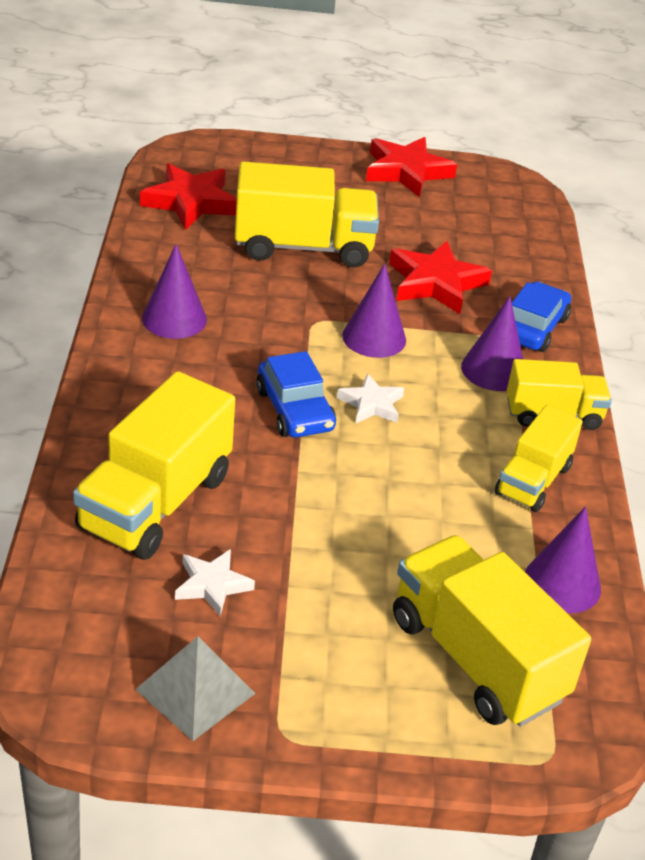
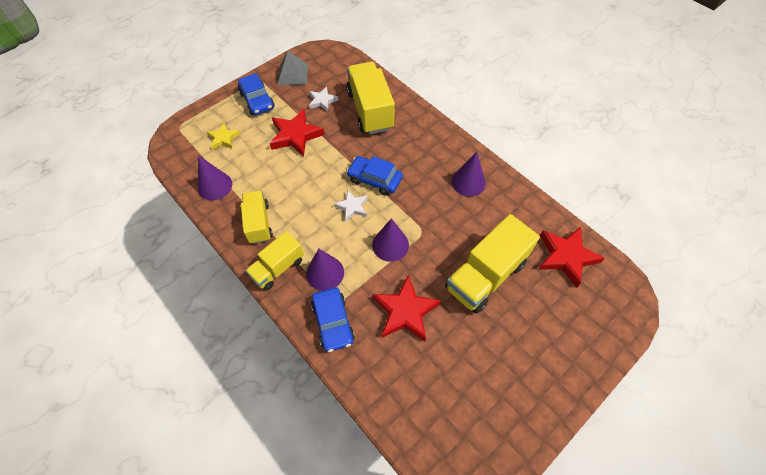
camera: 140 degrees right, 20 degrees up
red star [366,137,457,197] -> red star moved to [269,109,325,157]
yellow truck [393,535,591,727] -> yellow star [207,123,240,150]
none -> blue car [238,73,275,115]

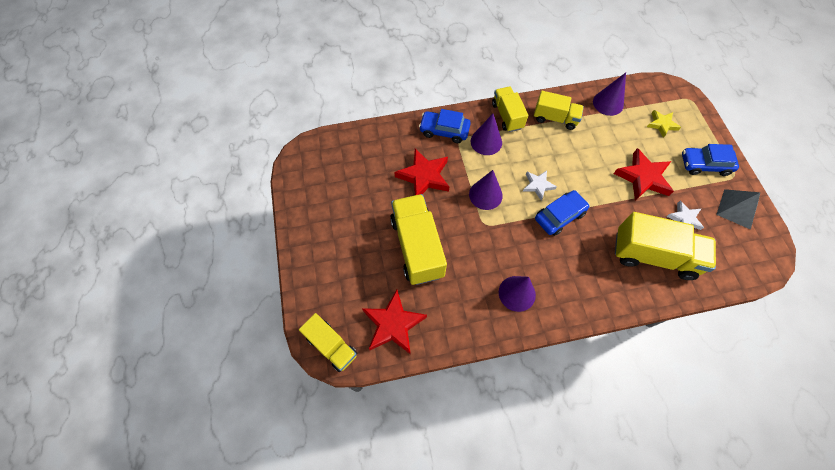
camera: 120 degrees right, 5 degrees up
none -> yellow truck [299,313,357,372]

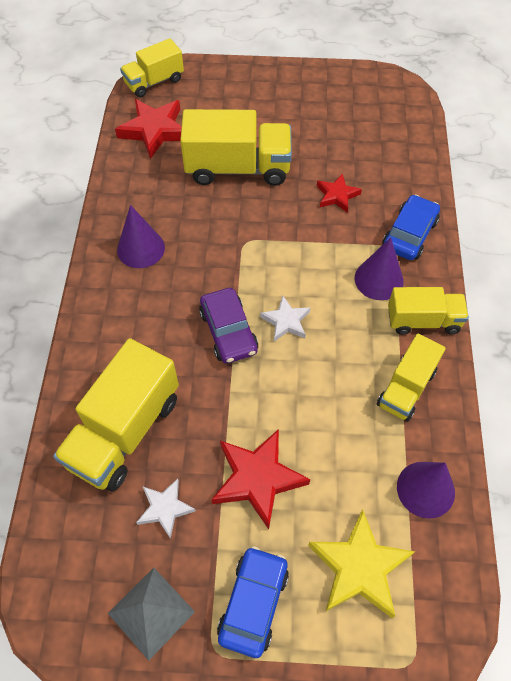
camera: 105 degrees right, 5 degrees down
red star [394,149,449,195] -> red star [317,173,362,213], size x0.58
purple cone [469,170,503,210] -> none
blue car [535,190,590,236] -> purple car [199,288,258,364]
yellow star [647,110,681,138] -> yellow star [308,509,415,618], size x1.71

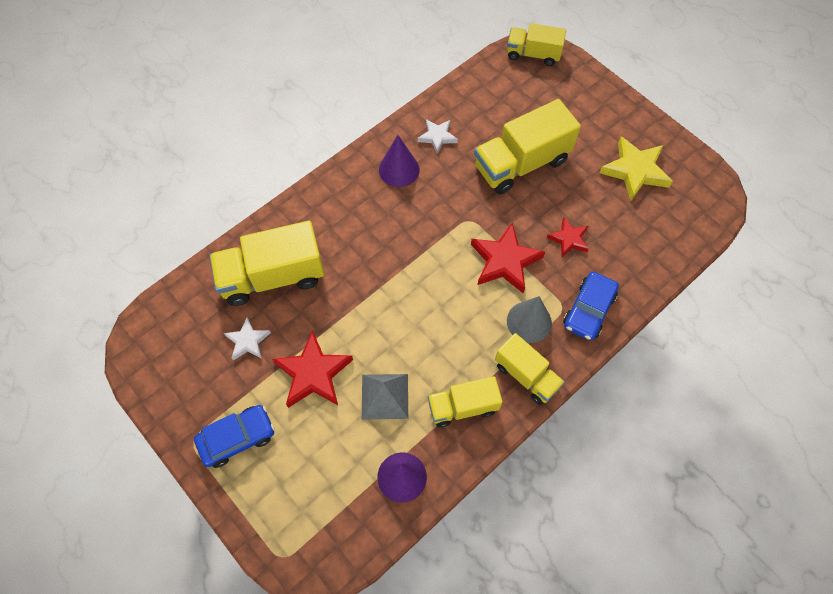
camera: 45 degrees right, 5 degrees up
grey pyramid [108,568,195,661] -> grey pyramid moved to [362,374,408,420]
red star [115,99,182,159] -> red star moved to [471,223,545,293]
yellow truck [180,109,292,186] -> yellow truck turned 105 degrees clockwise [474,99,581,194]
purple car [199,288,258,364] -> none
white star [260,296,310,341] -> white star moved to [418,119,458,154]
yellow star [308,509,415,618] -> yellow star moved to [599,136,673,201]
purple cone [354,237,404,300] -> grey cone [507,296,552,343]
blue car [382,194,440,260] -> blue car turned 135 degrees clockwise [563,272,619,340]

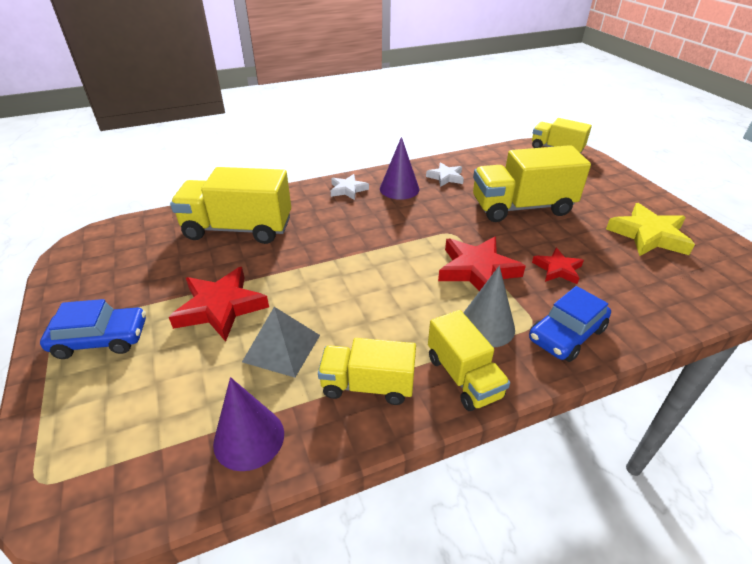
camera: 20 degrees right, 25 degrees down
white star [224,318,271,361] -> white star moved to [331,174,369,200]

